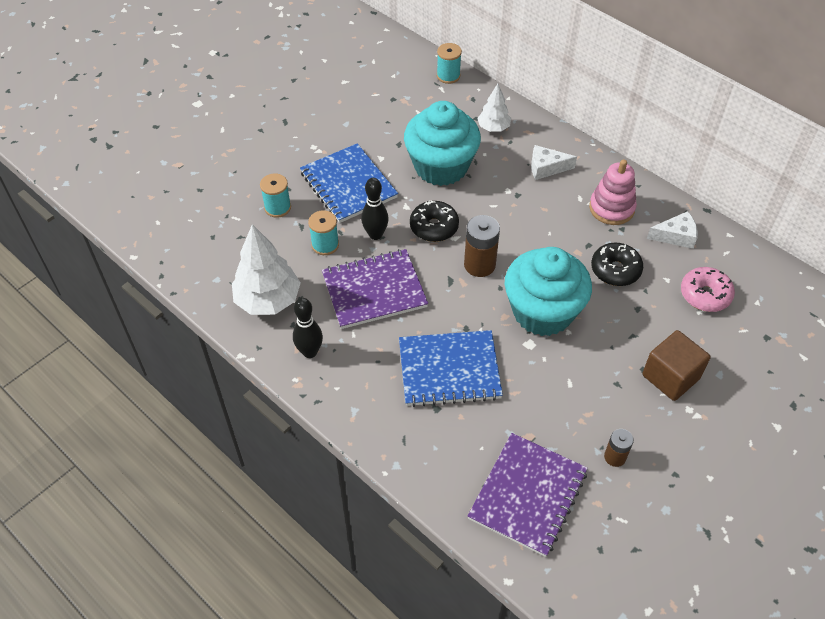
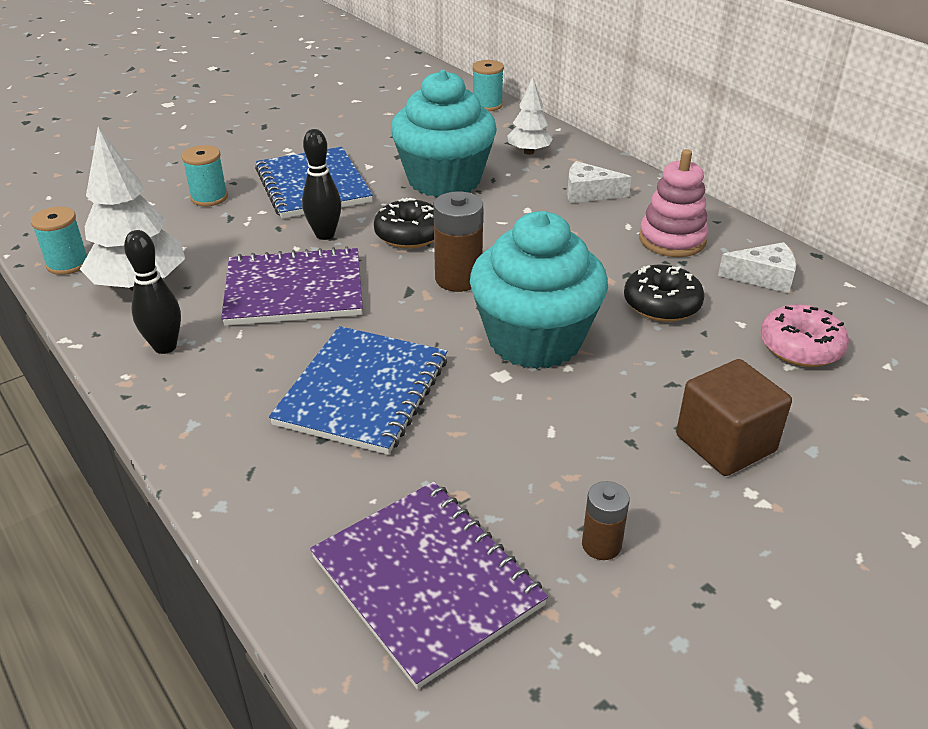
camera: 10 degrees right, 15 degrees down
turquoise spool [308,210,339,255] -> turquoise spool moved to [31,207,87,275]
blue notebook [399,330,503,407] -> blue notebook turned 75 degrees counterclockwise [269,326,447,455]
purple notebook [468,433,588,557] -> purple notebook turned 75 degrees counterclockwise [310,482,548,689]

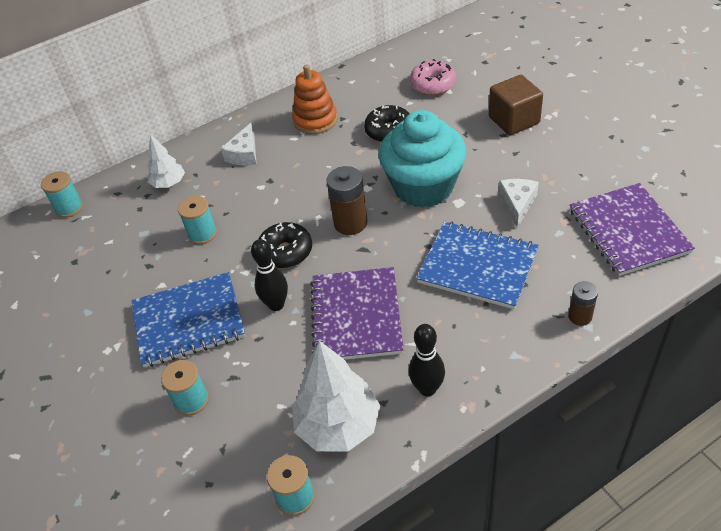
camera: 80 degrees left, 10 degrees up
purple notebook [310,482,548,689] -> purple notebook turned 75 degrees counterclockwise [570,183,695,276]
turquoise cupcake [391,70,497,197] -> turquoise spool [178,196,217,244]
brown battery [582,481,630,560] -> brown battery moved to [568,281,598,326]
pink stacking toy [639,149,709,257] -> orange stacking toy [292,65,337,134]
white cheese [718,242,796,293] -> white cheese moved to [499,179,539,228]

